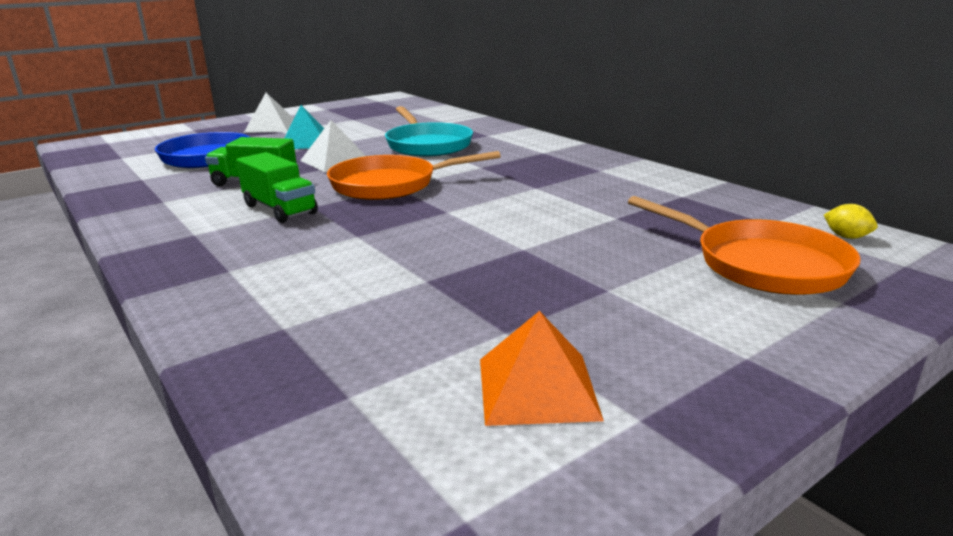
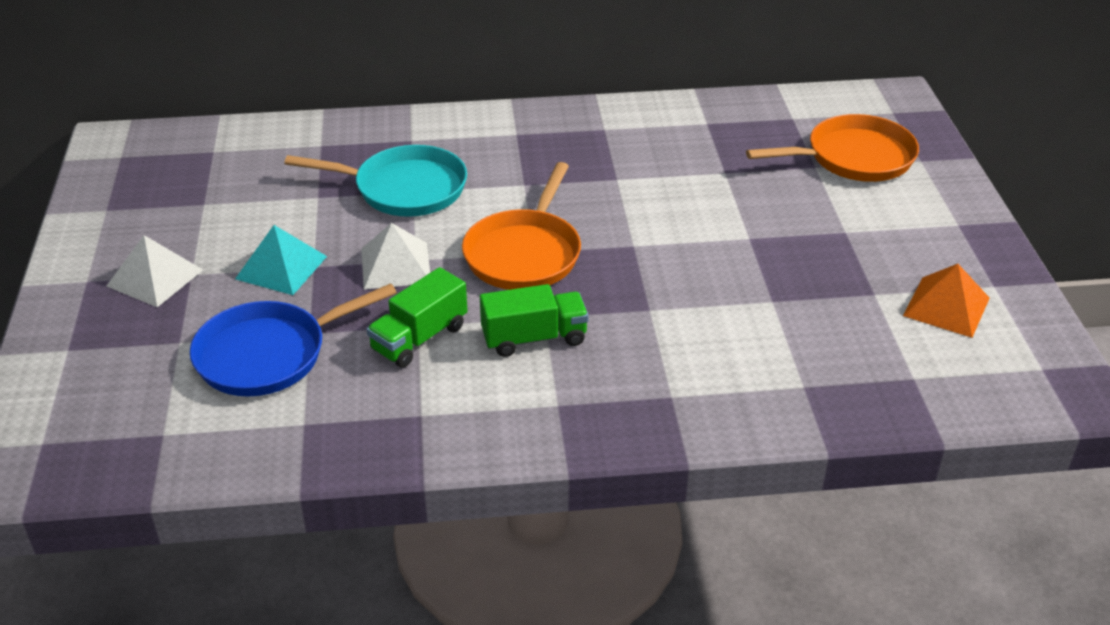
camera: 60 degrees left, 15 degrees up
yellow lemon [824,204,878,239] -> none

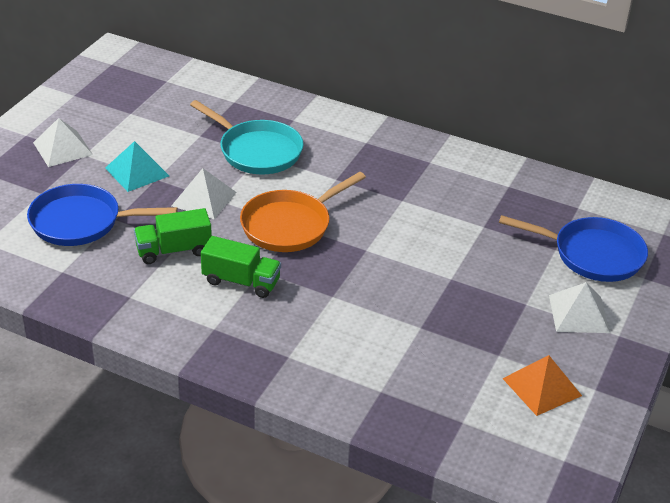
camera: 30 degrees right, 0 degrees up
orange pan [746,114,919,182] -> blue pan [499,215,648,282]
none -> white pyramid [549,282,610,333]

